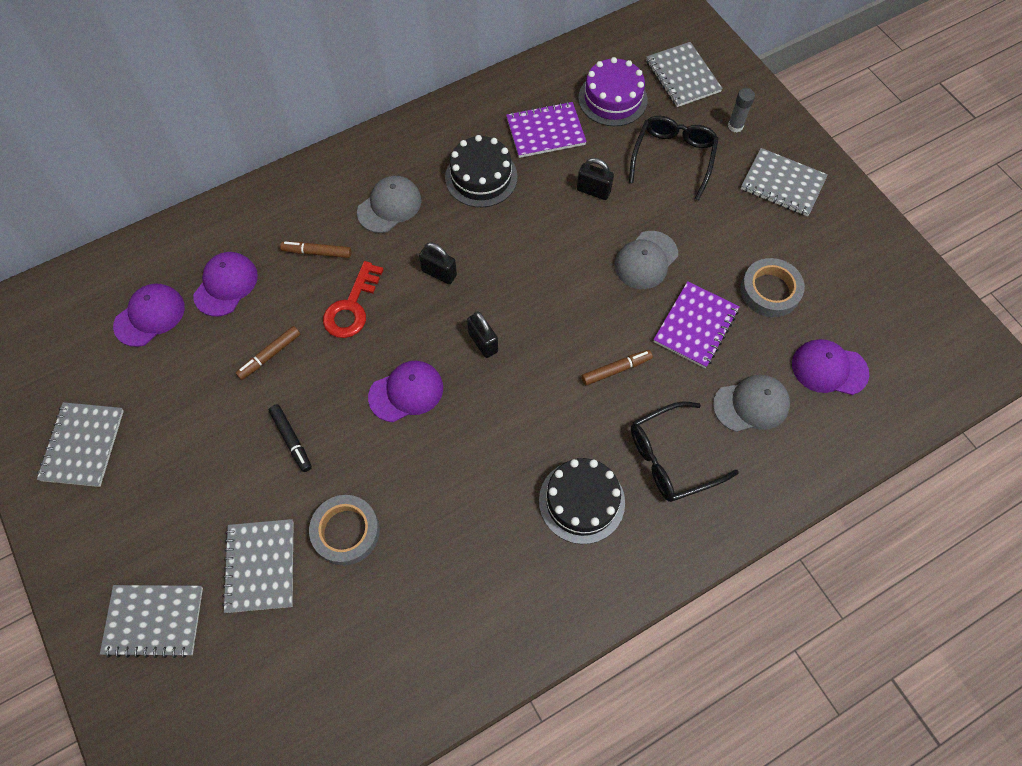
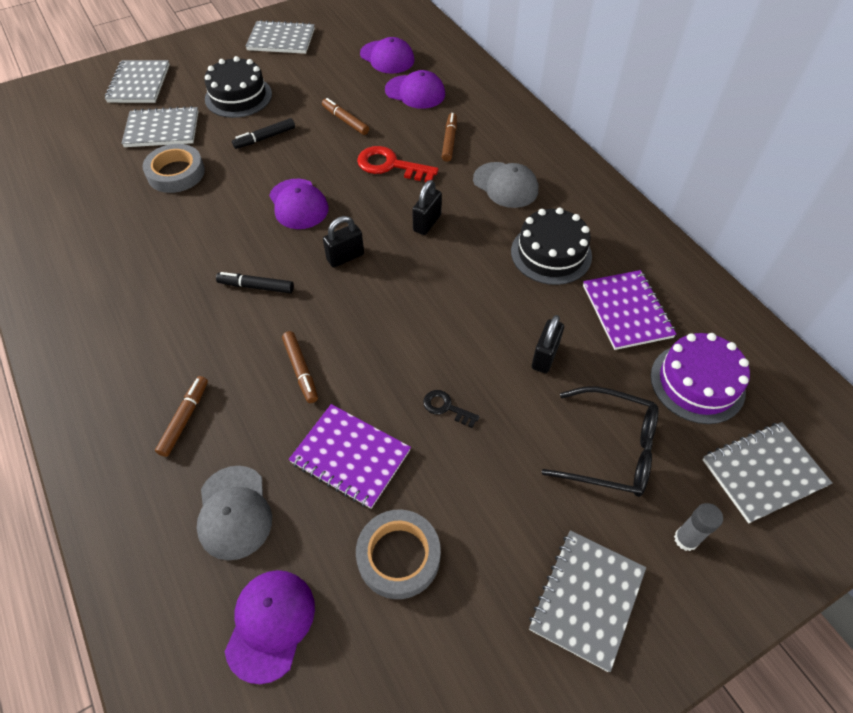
camera: 90 degrees right, 10 degrees down
black cake [539,458,625,544] -> black cake moved to [204,56,272,118]
grey cap [615,231,678,289] -> black key [423,390,479,428]
black glasses [631,402,739,502] -> brown marker [155,376,208,457]
none -> black marker [216,272,294,293]

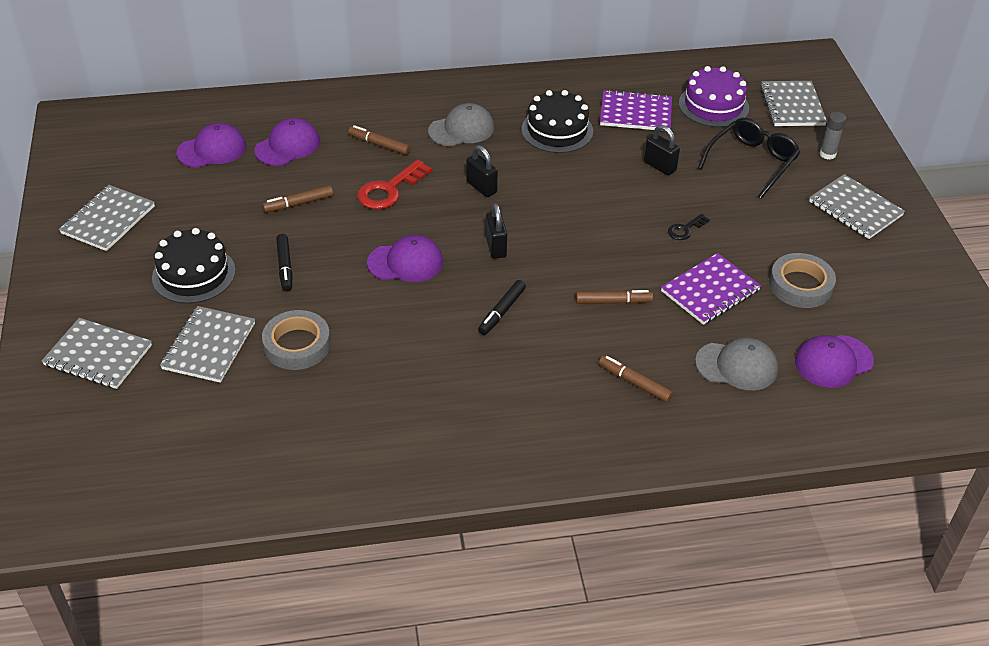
camera: 70 degrees left, 10 degrees down
purple cap [225,570,315,684] -> purple cap turned 60 degrees counterclockwise [795,335,874,388]

